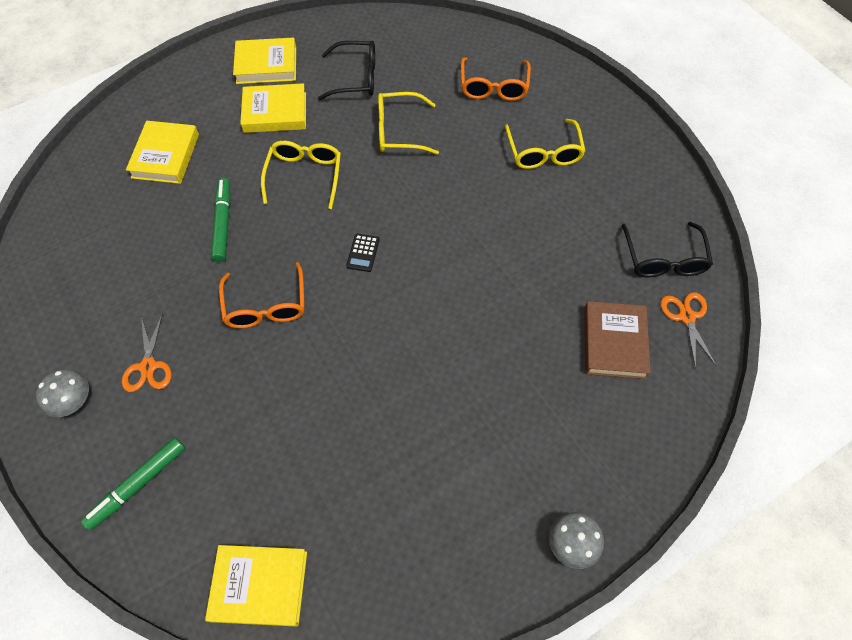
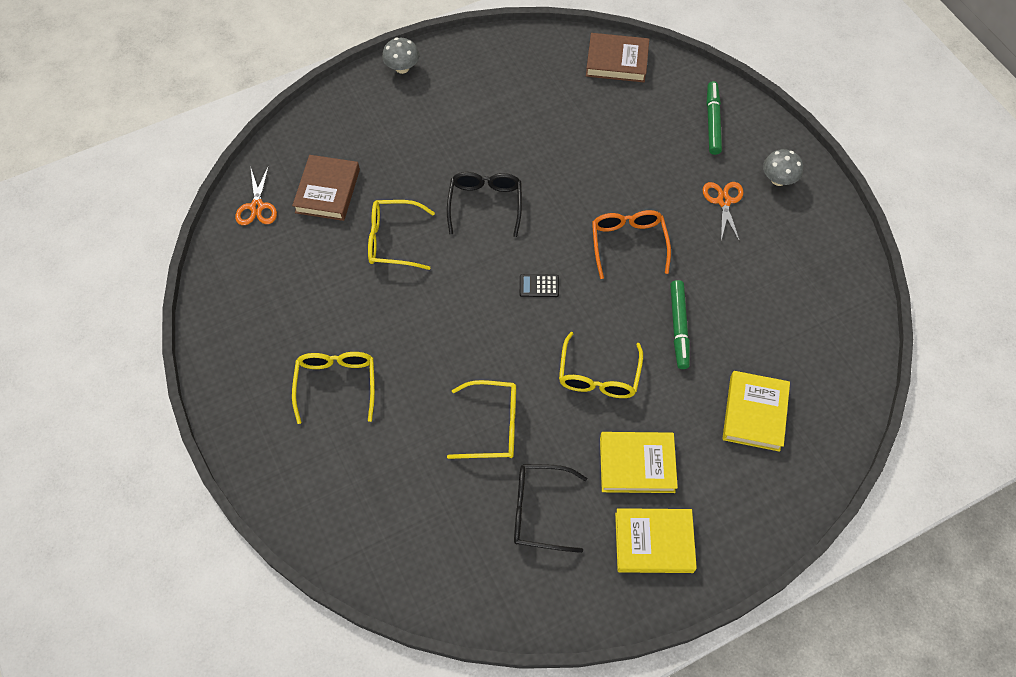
camera: 175 degrees left, 0 degrees up
green marker [81,437,185,530] -> green marker turned 45 degrees counterclockwise [707,81,722,155]
yellow book [205,545,307,627] -> brown book [586,33,649,82]
black calculator [346,234,380,272] -> black calculator turned 105 degrees counterclockwise [520,274,559,297]
orange glasses [461,58,531,101] -> none
black glasses [621,222,713,277] -> black glasses moved to [447,172,522,237]
none -> yellow glasses [368,200,435,270]

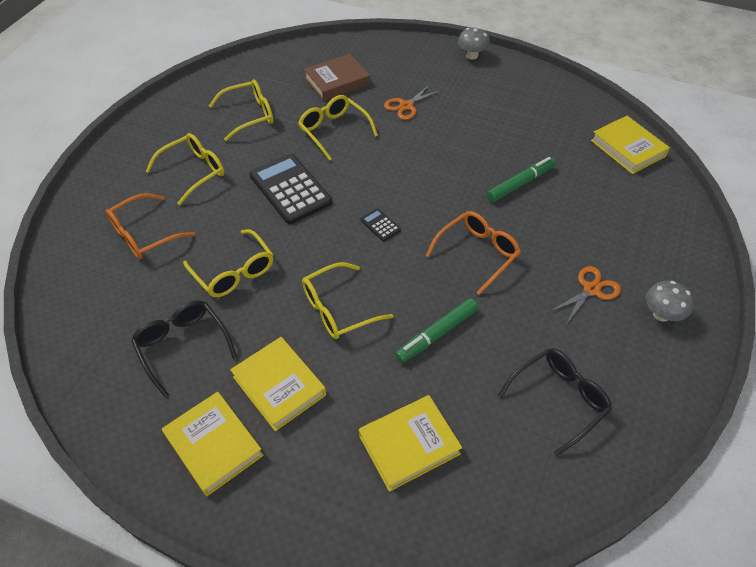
camera: 50 degrees right, 10 degrees down
orange scissors [235,165,277,225] -> orange scissors moved to [384,84,442,120]
black glasses [447,172,522,237] -> black glasses moved to [498,348,612,456]
brown book [586,33,649,82] -> yellow book [591,116,670,174]
green marker [707,81,722,155] -> green marker moved to [487,157,556,202]
none -> orange glasses [106,193,195,259]
none -> yellow glasses [209,79,273,141]
none -> black calculator [249,154,332,224]

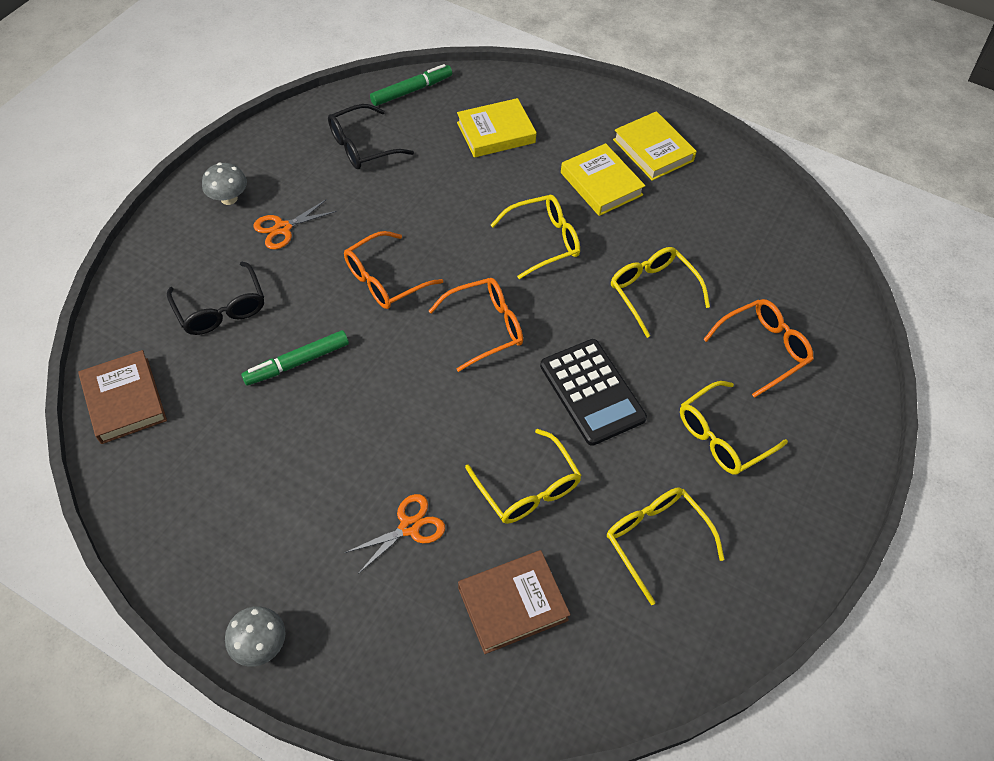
camera: 175 degrees left, 5 degrees up
black glasses [131,300,237,397] -> black glasses moved to [167,262,264,335]
yellow glasses [209,79,273,141] -> yellow glasses turned 75 degrees clockwise [607,487,724,605]
black calculator [360,208,401,242] -> orange glasses [429,278,523,372]
green marker [395,298,478,363] -> green marker moved to [370,64,452,106]
yellow book [591,116,670,174] -> brown book [78,350,167,444]

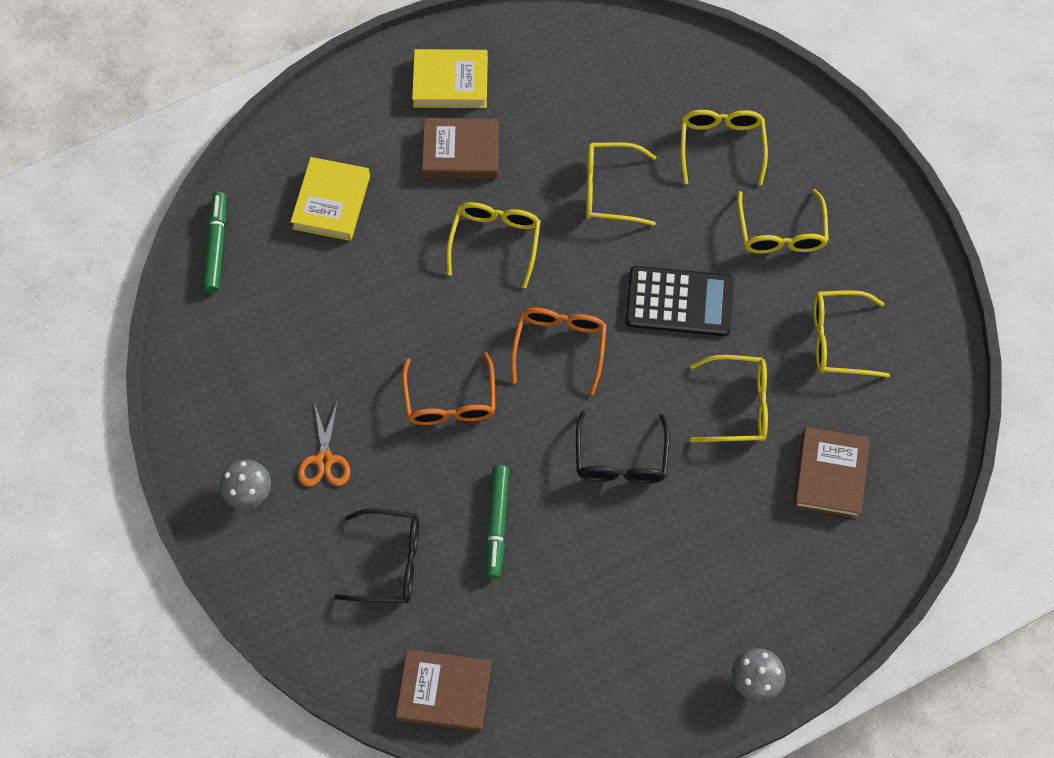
camera: 55 degrees left, 10 degrees up
black glasses [328,104,414,169] -> black glasses moved to [576,411,670,483]
orange scissors [345,494,445,574] -> none
yellow book [561,143,645,216] -> brown book [422,118,499,179]
orange glasses [703,299,814,398] -> yellow glasses [681,110,768,185]

